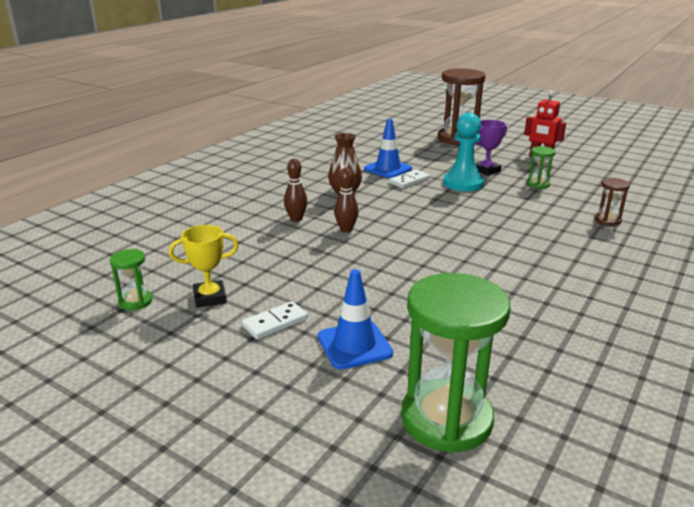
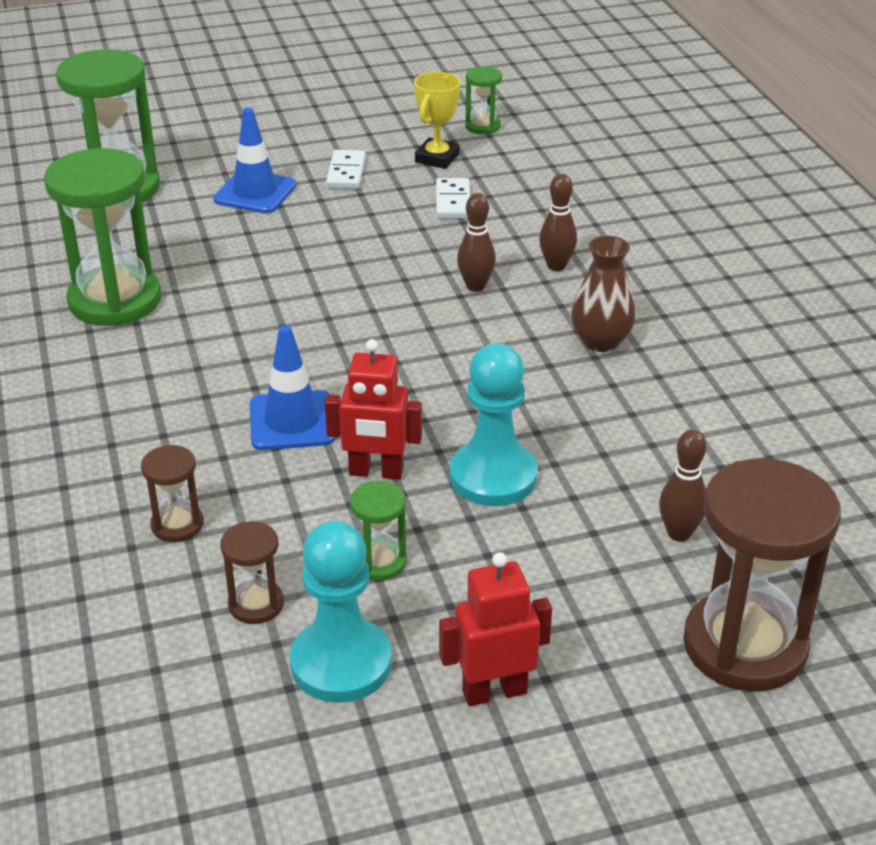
camera: 130 degrees right, 10 degrees up
blue traffic cone [364,119,412,178] -> blue traffic cone moved to [250,325,336,450]
white domino [389,170,430,188] -> white domino moved to [436,178,470,218]
purple trophy [475,120,507,176] -> none
none -> green hourglass [44,148,161,326]
none -> brown hourglass [220,521,284,624]
none -> turquoise pawn [290,521,392,703]
none -> red robot [325,339,422,480]
none -> brown bowling pin [659,430,706,542]

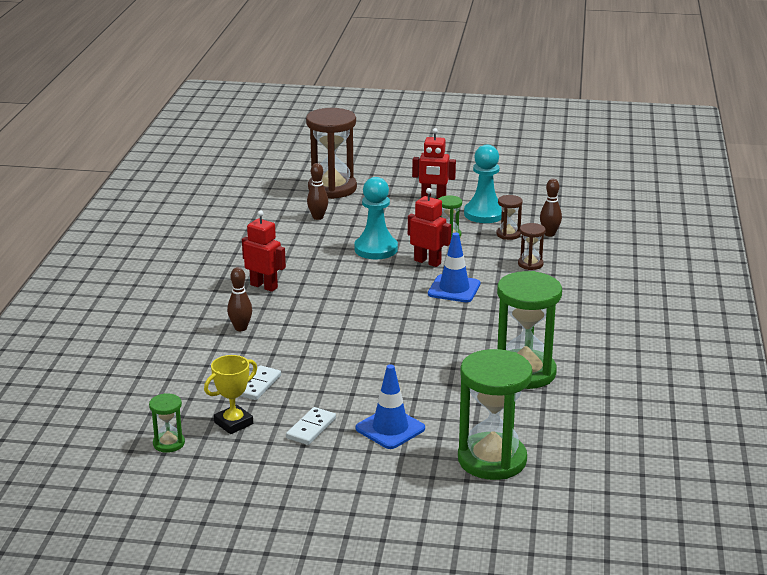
camera: 155 degrees left, 10 degrees down
brown bowling pin [457,193,496,292] -> brown bowling pin moved to [540,179,562,237]
brown vase [571,236,636,352] -> red robot [242,210,286,292]

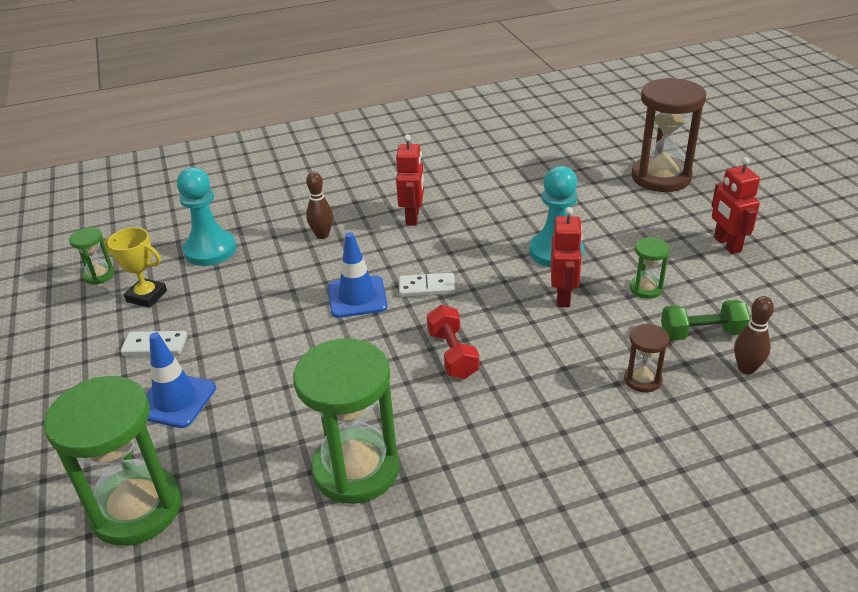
camera: 65 degrees right, 10 degrees up
white domino [241,365,281,400] -> white domino moved to [399,273,456,297]
brown bowling pin [307,163,328,220] -> none
blue traffic cone [428,232,480,302] -> blue traffic cone moved to [328,232,387,318]
turquoise pawn [464,145,502,223] -> turquoise pawn moved to [177,167,236,266]
brown hourglass [496,195,522,240] -> green dumbbell [661,300,751,340]
none -> red dumbbell [427,305,479,379]

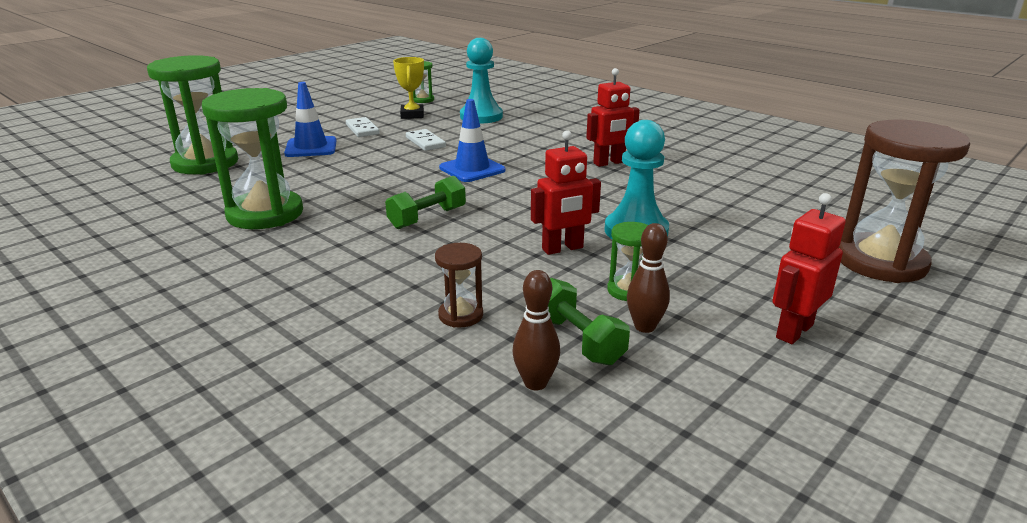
camera: 60 degrees right, 10 degrees down
brown bowling pin [306,172,333,239] -> brown bowling pin moved to [627,223,670,333]
white domino [399,273,456,297] -> white domino moved to [406,129,446,151]
red dumbbell [427,305,479,379] -> green dumbbell [385,176,466,229]

